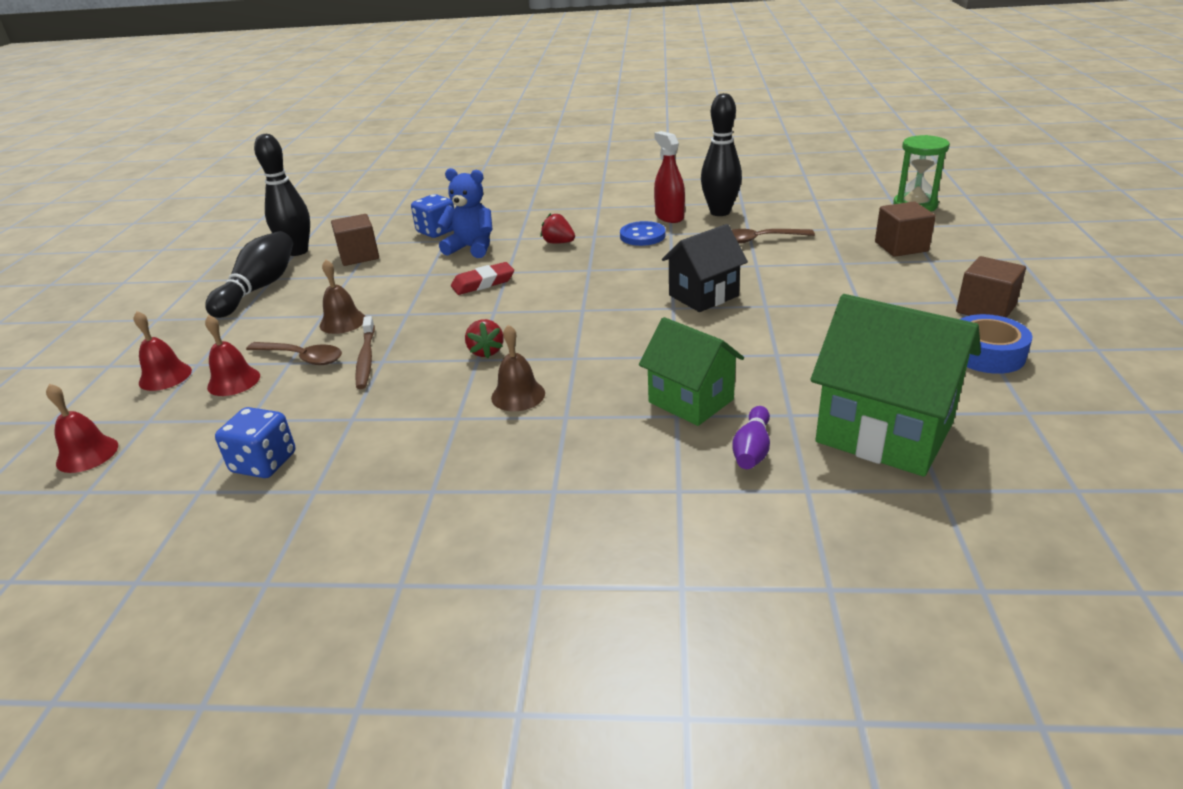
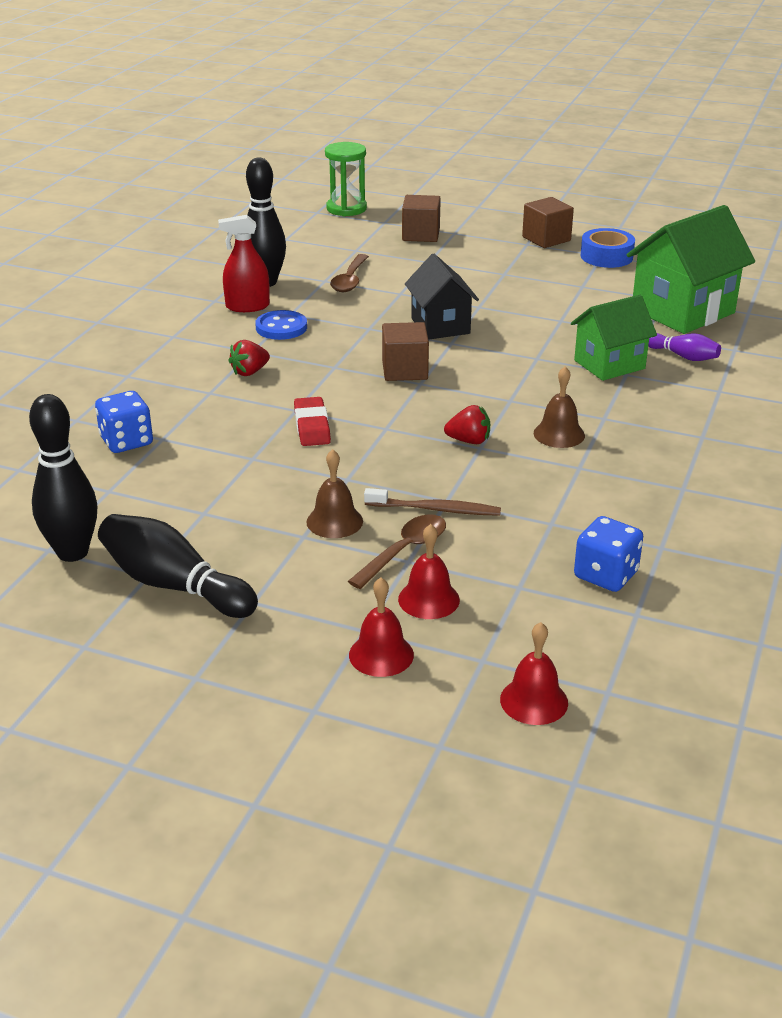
camera: 75 degrees left, 0 degrees up
brown cube [331,214,379,266] -> brown cube moved to [382,322,429,381]
blue teddy bear [437,168,492,258] -> none

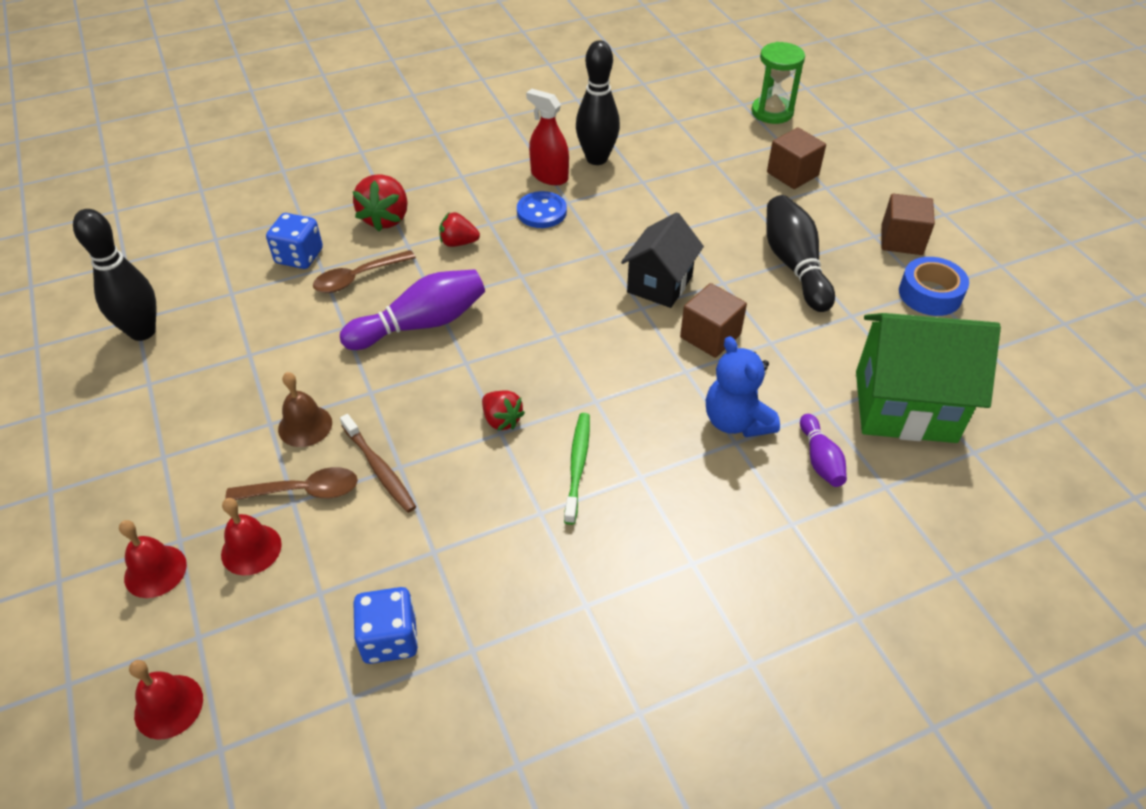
camera: 45 degrees right, 15 degrees up
black bowling pin [98,514,258,618] -> black bowling pin moved to [766,195,835,312]
red eraser [294,397,331,446] -> purple bowling pin [340,269,485,350]
brown spoon [330,254,369,292] -> brown spoon moved to [313,250,416,293]
brown cube [382,322,429,381] -> brown cube moved to [680,283,747,358]
brown bell [534,366,585,448] -> green toothbrush [564,413,590,525]
green house [571,295,657,381] -> blue teddy bear [706,336,780,437]
none -> red strawberry [352,174,408,232]

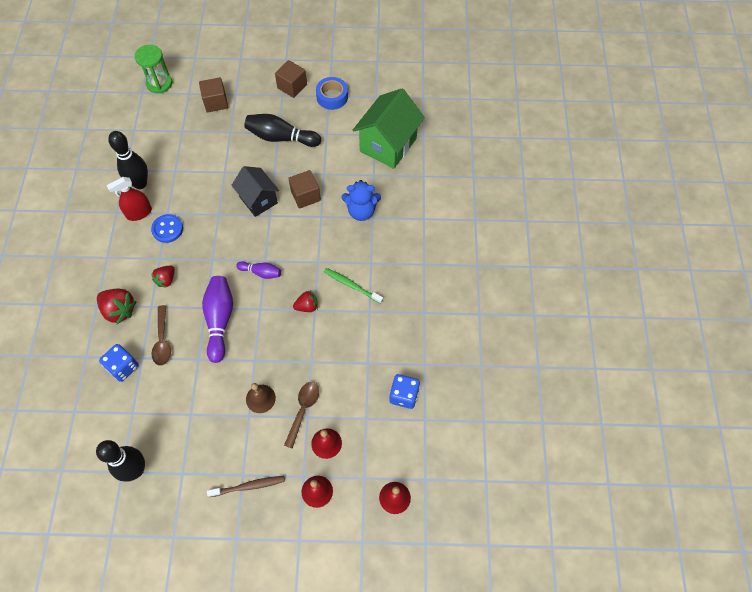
camera: 65 degrees left, 15 degrees up
brown toothbrush [340,414,416,513] -> brown toothbrush moved to [207,476,285,497]
purple bowling pin [800,414,847,487] -> purple bowling pin moved to [236,261,281,279]

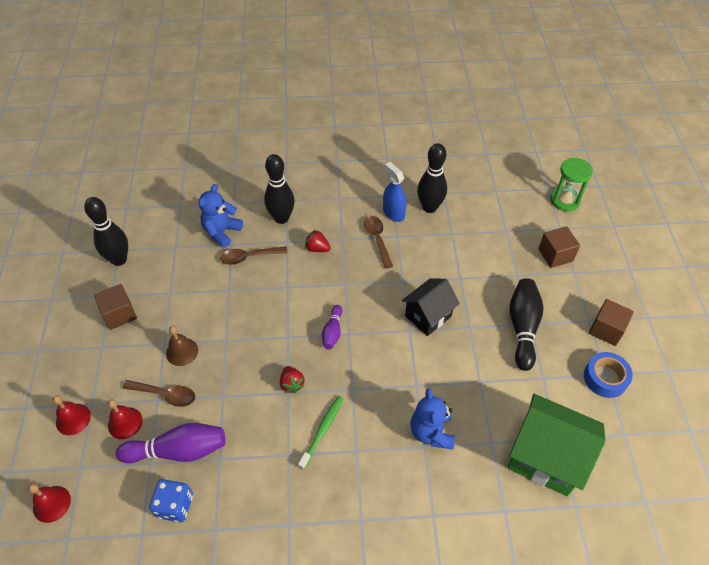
camera: 85 degrees right, 10 degrees down
red strawberry [97,288,137,324] -> black bowling pin [264,154,295,224]
blue dice [99,344,139,382] -> blue teddy bear [199,184,243,248]
red spray bottle [107,177,152,221] -> blue spray bottle [383,162,407,222]
blue button [151,214,183,243] -> brown spoon [364,216,393,269]
purple bowling pin [202,276,233,363] -> purple bowling pin moved to [116,423,225,463]
brown toothbrush [207,476,285,497] -> none
brown cube [288,170,321,209] -> brown cube moved to [94,284,137,330]

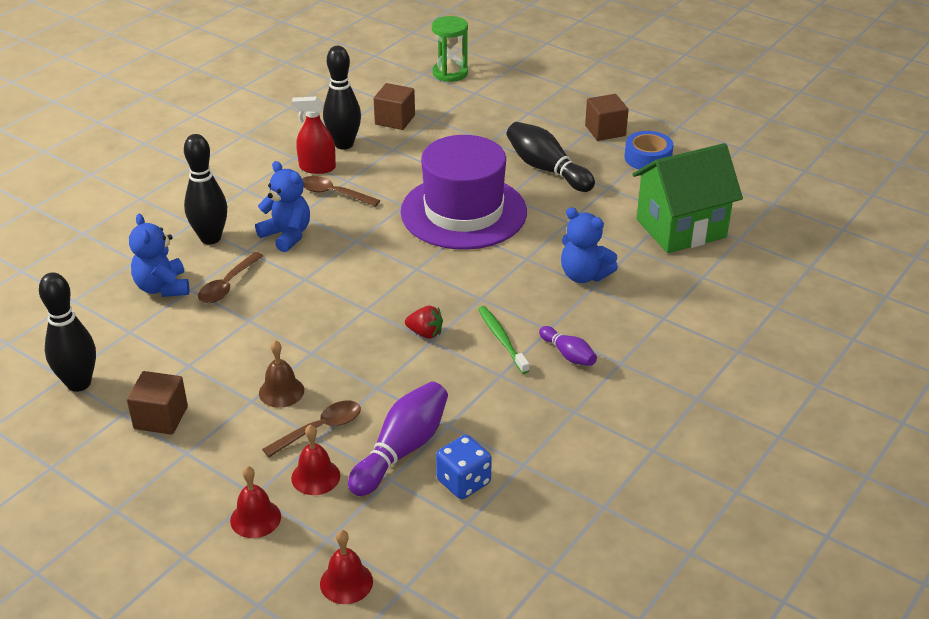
camera: 50 degrees left, 15 degrees down
red strawberry [305,230,331,252] -> blue teddy bear [255,161,310,252]
purple bowling pin [322,305,342,349] -> purple bowling pin moved to [539,326,597,366]
blue spray bottle [383,162,407,222] -> red spray bottle [291,96,336,174]
black house [402,278,460,336] -> purple hat [400,135,527,250]
brown cube [538,226,580,268] -> brown cube moved to [374,83,415,130]

